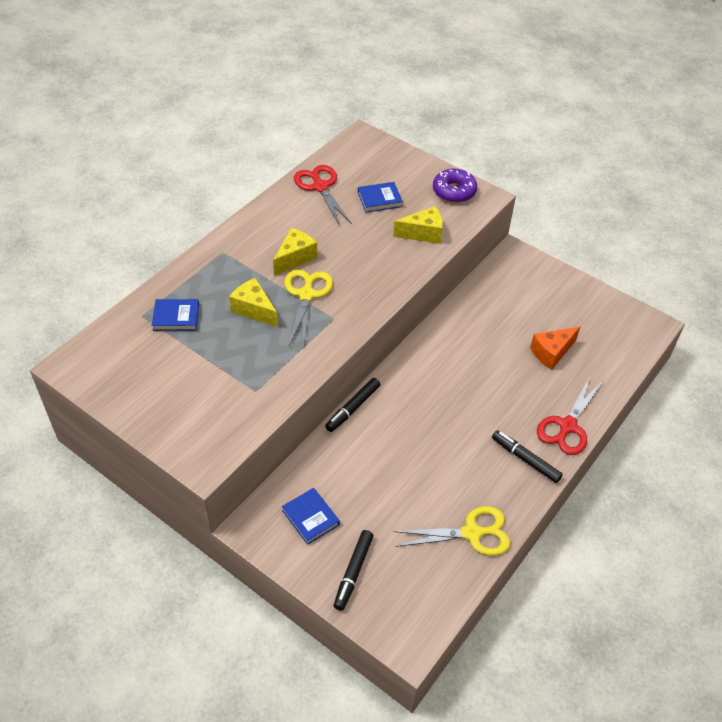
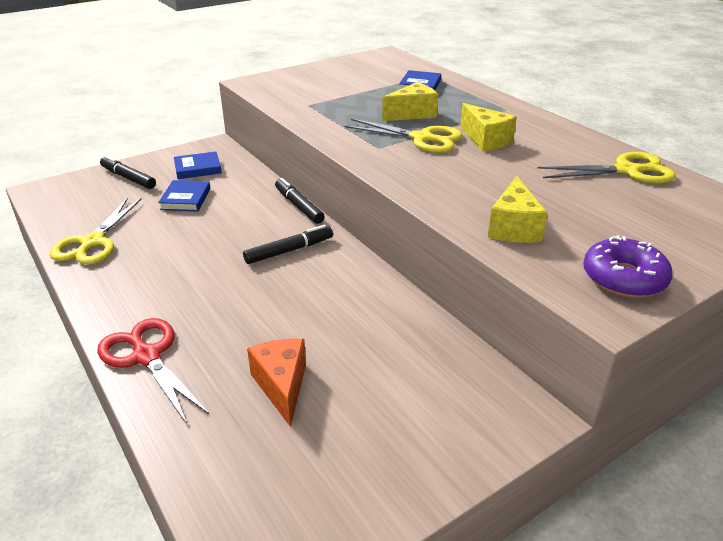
camera: 110 degrees right, 15 degrees down
red scissors [294,165,352,226] -> yellow scissors [537,152,676,184]
blue book [358,182,403,213] -> blue book moved to [158,180,211,211]
black marker [492,430,563,483] -> black marker moved to [243,225,333,264]

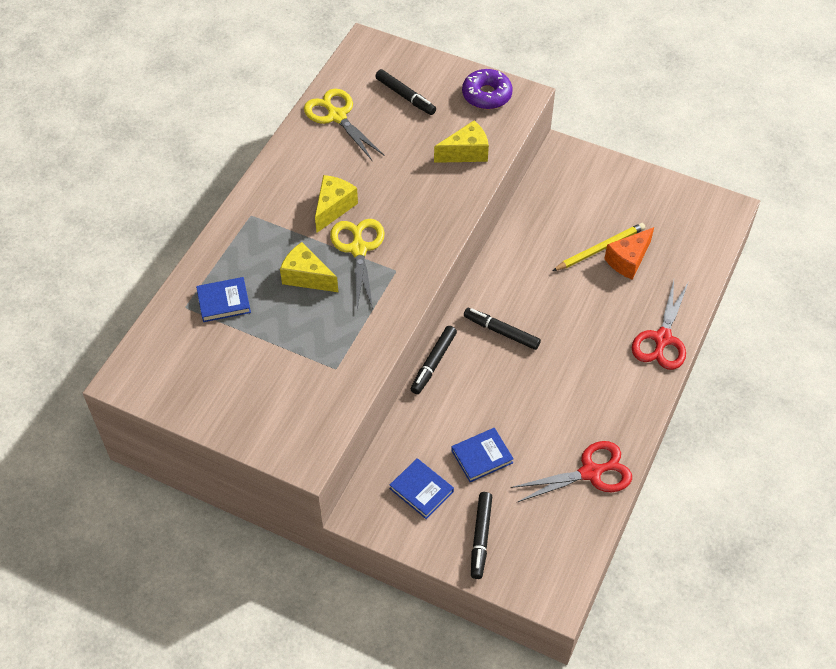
camera: 120 degrees left, 20 degrees up
yellow scissors [50,198,141,265] -> red scissors [511,441,632,502]
none -> black marker [375,69,436,115]
none -> yellow pencil [552,223,646,271]

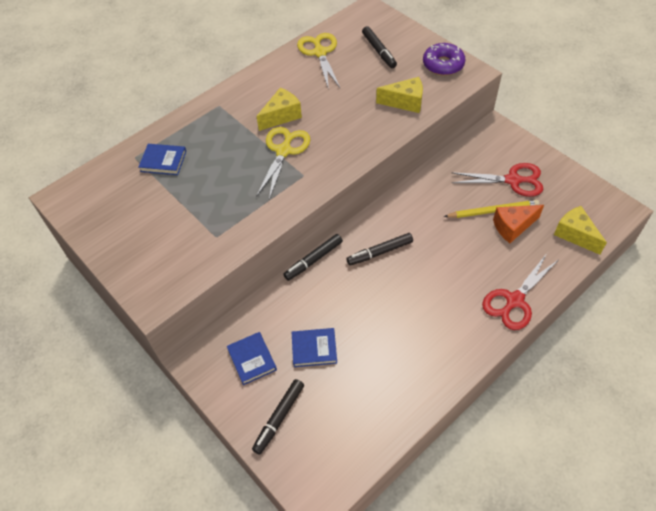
camera: 25 degrees right, 0 degrees up
yellow cheese [280,242,338,292] -> yellow cheese moved to [554,206,607,255]
black marker [464,308,541,350] -> black marker turned 75 degrees counterclockwise [346,233,413,266]
red scissors [511,441,632,502] -> red scissors moved to [451,163,543,197]

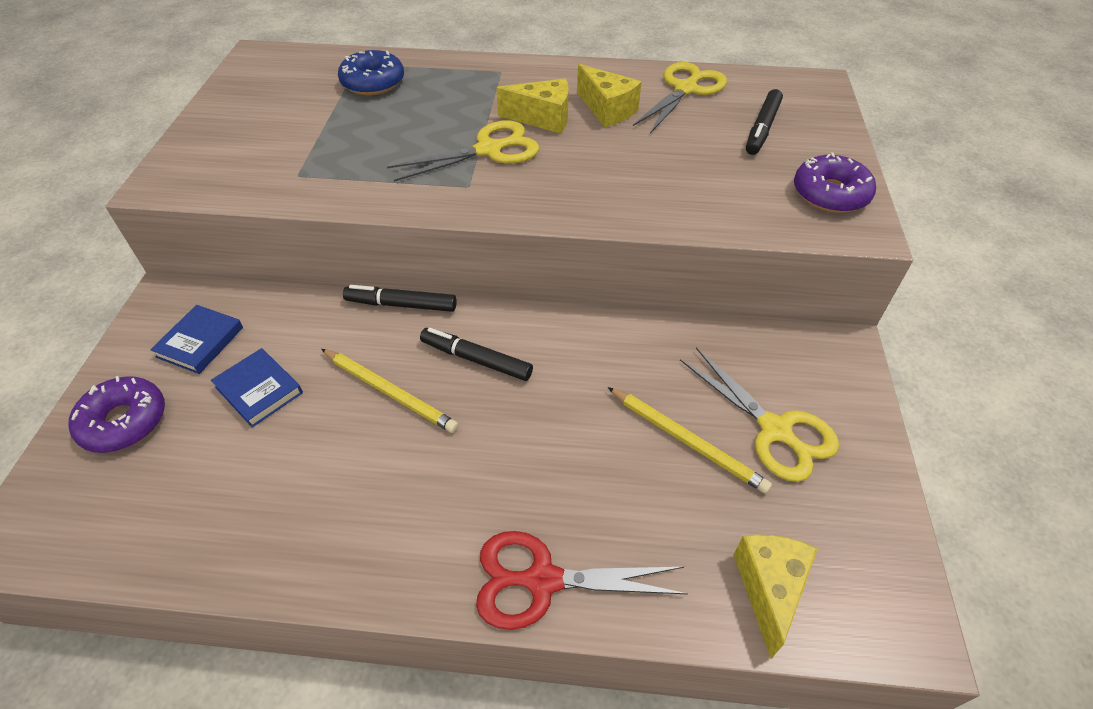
camera: 45 degrees right, 5 degrees down
blue book [139,144,186,175] -> blue donut [338,50,404,95]
black marker [252,379,304,455] -> purple donut [68,376,165,453]
yellow cheese [376,77,423,113] -> yellow cheese moved to [577,64,642,127]
red scissors [451,163,543,197] -> yellow scissors [680,347,839,482]
orange cheese [493,205,544,243] -> none
none -> yellow pencil [321,349,459,433]

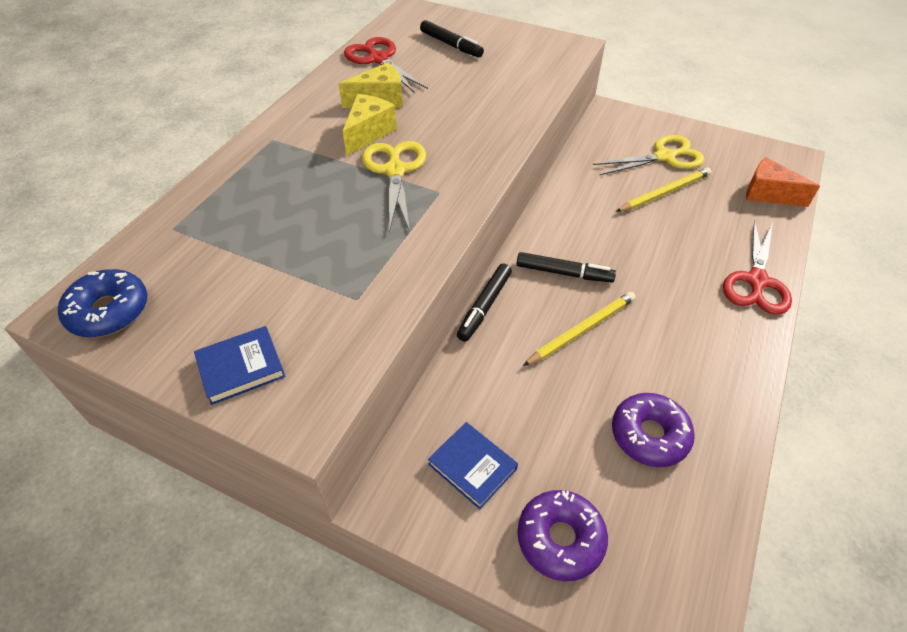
camera: 70 degrees left, 0 degrees up
blue book [211,348,303,427] -> blue book moved to [194,326,286,405]
blue donut [338,50,404,95] -> blue donut moved to [58,269,147,337]
black marker [420,328,533,381] -> black marker turned 120 degrees counterclockwise [516,252,616,283]
yellow scissors [633,62,727,134] -> red scissors [344,37,428,93]
yellow cheese [733,534,818,658] -> orange cheese [746,157,820,207]
purple donut [794,153,876,213] -> purple donut moved to [612,393,695,467]

